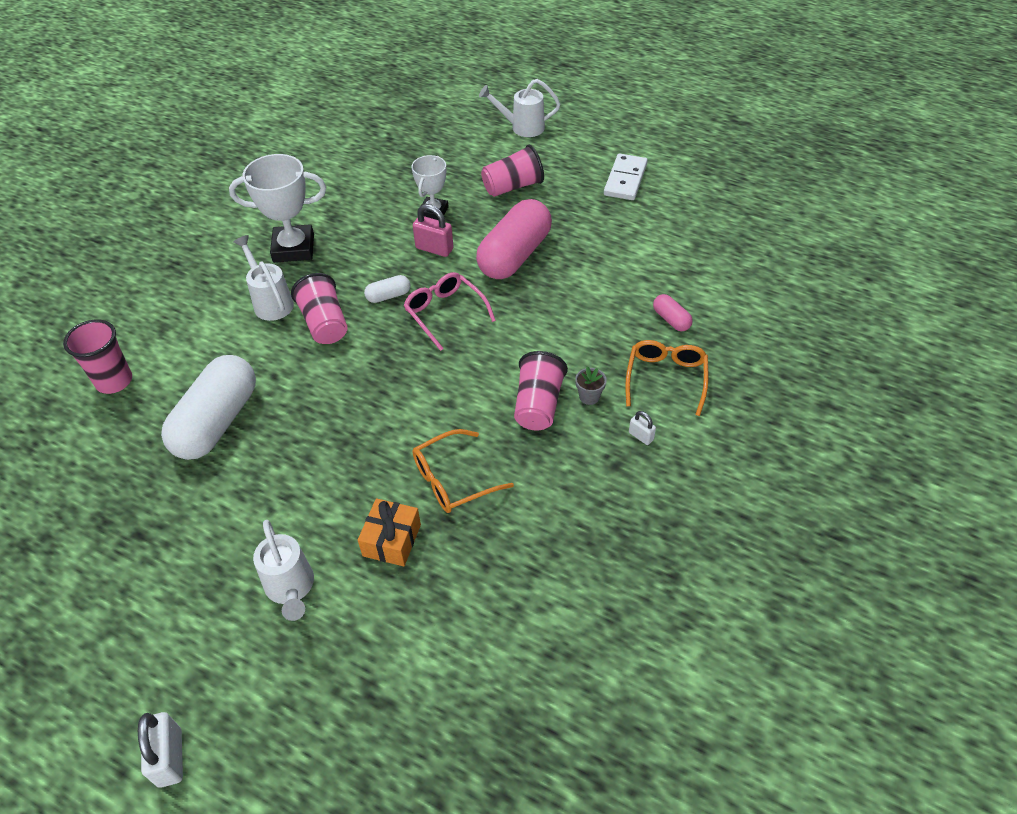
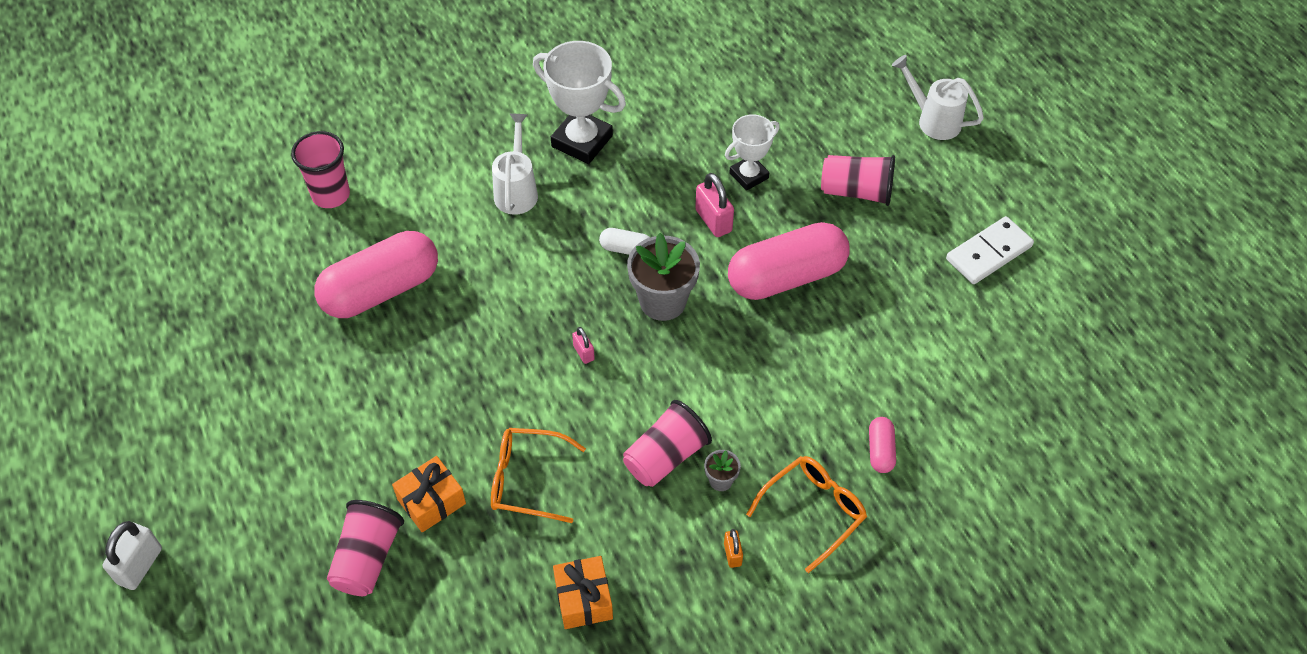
camera: 35 degrees right, 5 degrees up
white capsule [161,355,256,460] -> pink capsule [314,231,438,318]
white watering can [253,520,314,621] -> none
pink cup [291,273,348,344] -> pink cup moved to [327,500,404,596]
pink glasses [403,272,496,351] -> grey flower pot [627,233,700,321]
white padlock [629,411,656,445] -> orange padlock [724,529,743,568]
none -> orange gift [553,556,613,629]
none -> pink padlock [572,327,595,364]

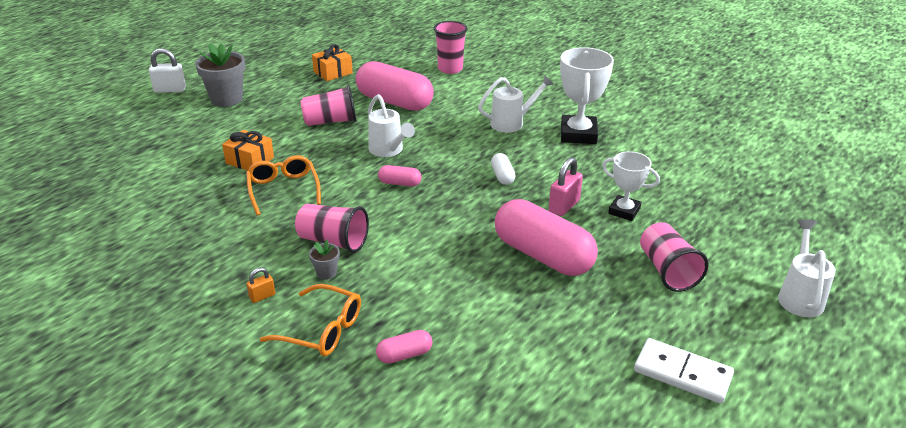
camera: 65 degrees right, 20 degrees down
pink cup [327,500,404,596] -> pink cup moved to [300,85,357,126]
orange gift [553,556,613,629] -> orange gift moved to [312,44,353,81]
pink padlock [572,327,595,364] -> pink capsule [378,165,422,186]
grey flower pot [627,233,700,321] -> grey flower pot moved to [195,43,245,107]
none -> white watering can [368,94,415,157]

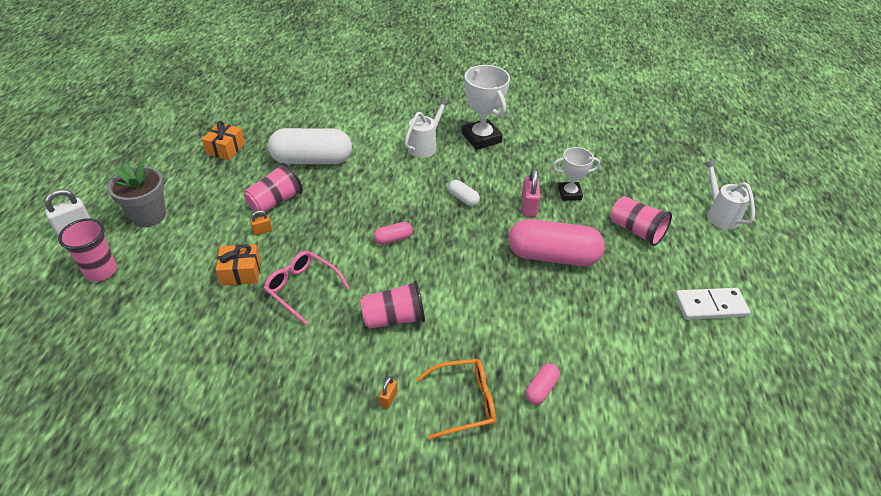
camera: 35 degrees left, 10 degrees up
orange glasses [246,155,321,216] -> pink glasses [264,251,350,325]
grey flower pot [309,240,340,280] -> none
pink capsule [356,61,434,111] -> white capsule [268,128,352,164]
white watering can [368,94,415,157] -> none
pink cup [434,21,468,74] -> pink cup moved to [58,218,117,282]
none -> orange padlock [250,210,272,235]

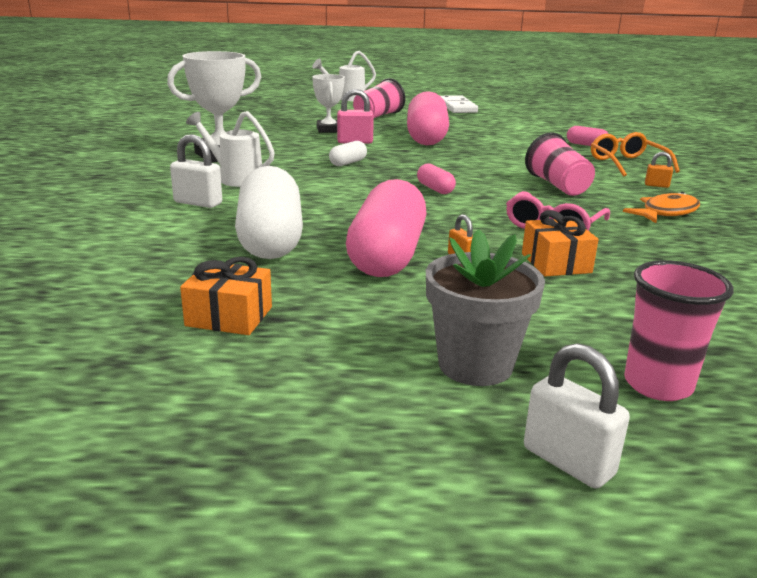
camera: 95 degrees left, 20 degrees down
pink cup [244,163,303,215] -> pink capsule [346,179,427,277]
none -> white padlock [170,134,222,208]
none -> orange fish [623,192,700,223]

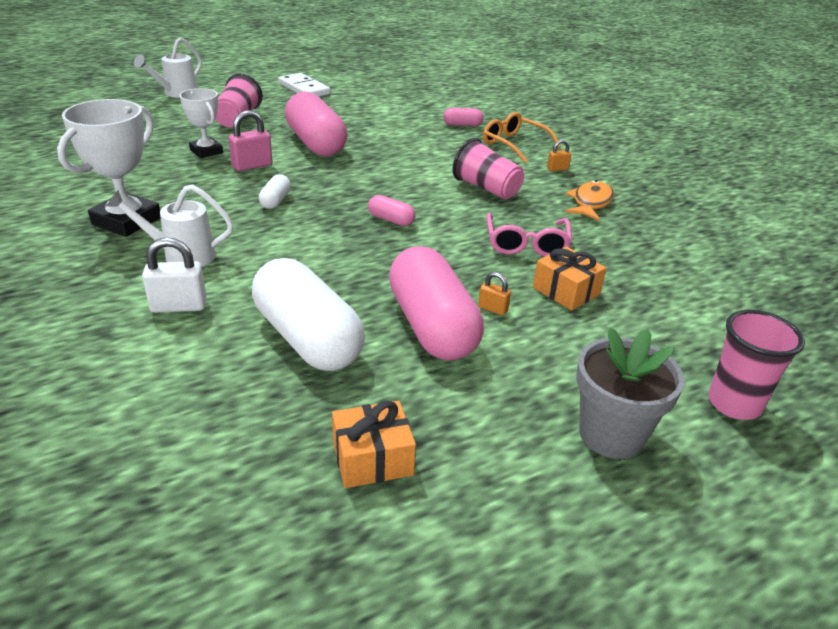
camera: 30 degrees left, 10 degrees up
white padlock [524,343,630,489] -> none

